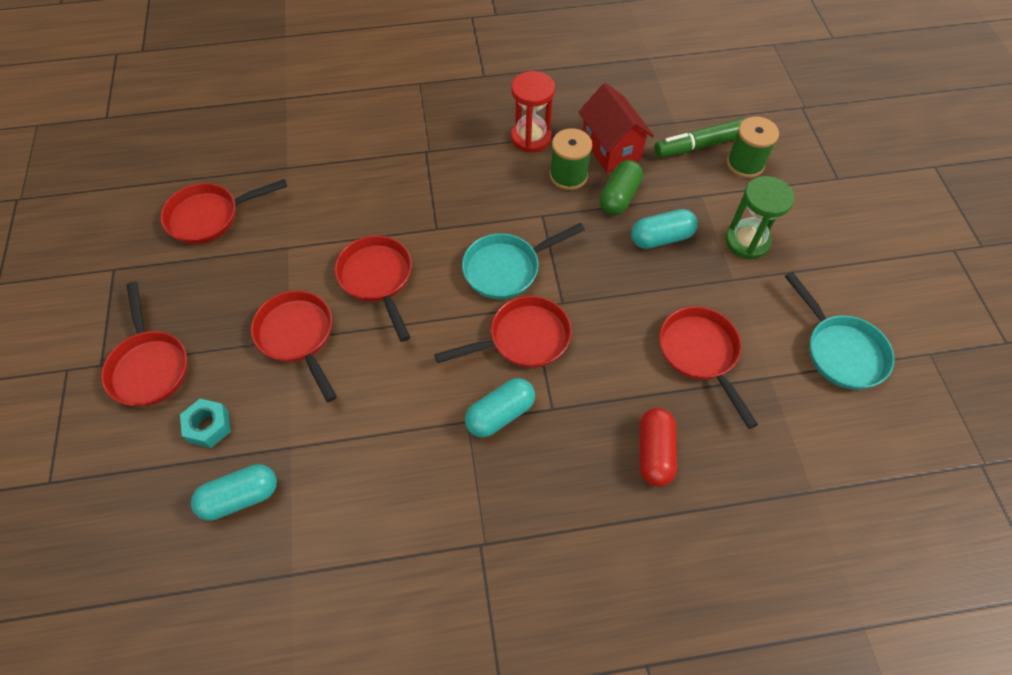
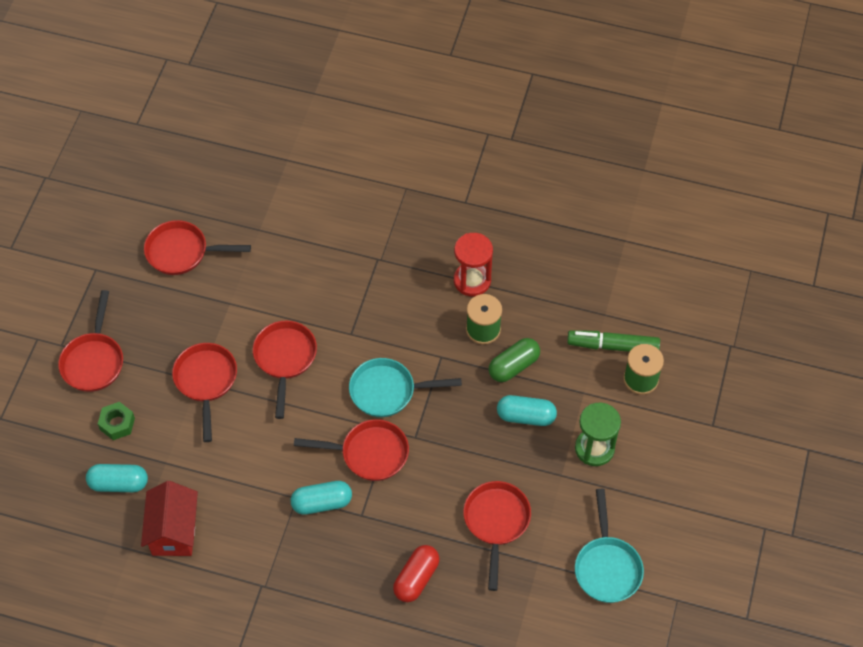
camera: 25 degrees right, 0 degrees up
turquoise nut [180,399,231,448] -> green nut [98,402,135,440]
red house [578,83,654,172] -> red house moved to [141,481,198,556]

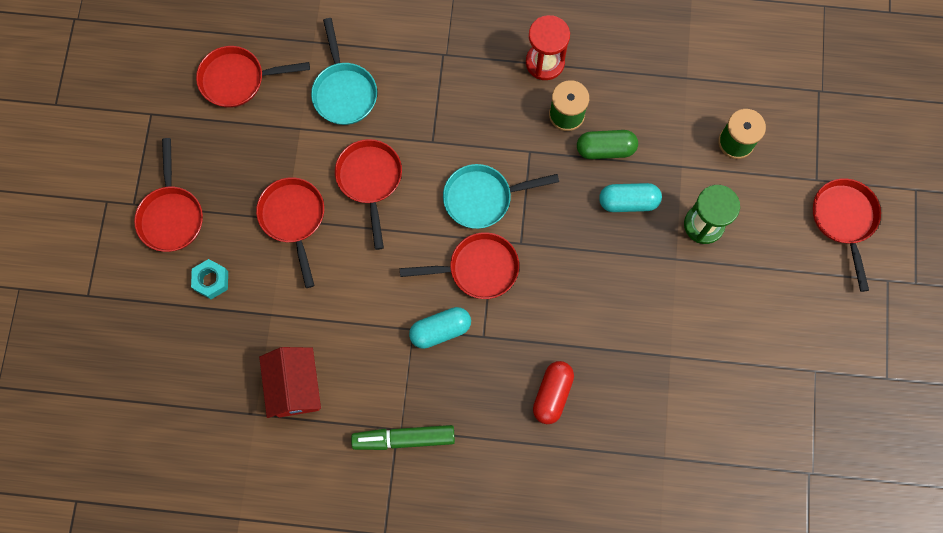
camera: 10 degrees left, 15 degrees up
turquoise capsule [86,464,148,492] -> none
green nut [98,402,135,440] -> turquoise nut [191,259,228,299]
red pan [463,481,531,591] -> red pan moved to [813,178,881,292]
green capsule [489,338,540,382] -> green capsule turned 45 degrees clockwise [577,130,638,159]
green marker [567,330,660,352] -> green marker moved to [351,425,455,450]
turquoise pan [575,489,644,603] -> turquoise pan moved to [311,18,377,125]

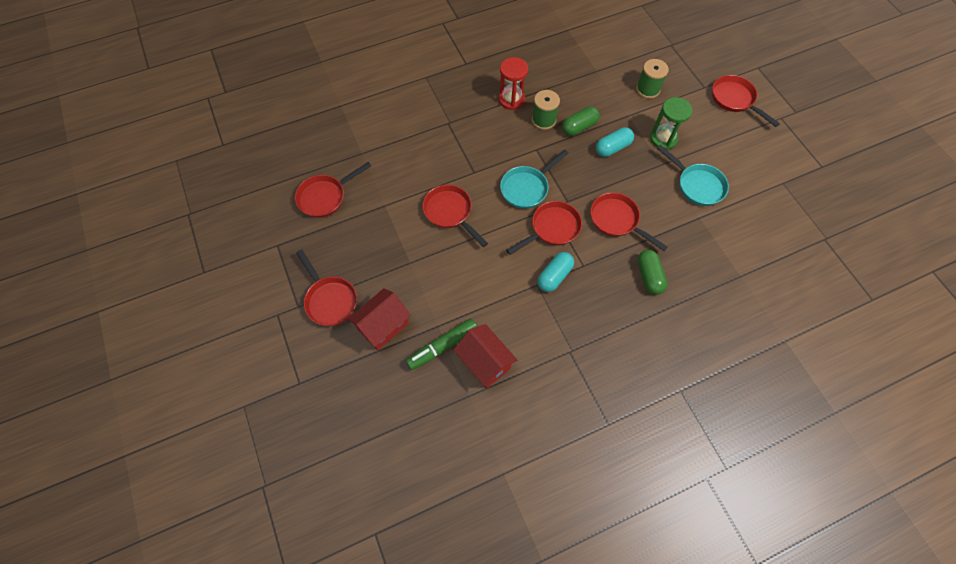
camera: 30 degrees left, 10 degrees down
turquoise nut [191,259,228,299] -> red house [348,288,411,350]
red pan [256,177,324,288] -> red pan moved to [590,192,668,251]
turquoise pan [311,18,377,125] -> turquoise pan moved to [657,145,729,206]
green marker [351,425,455,450] -> green marker moved to [406,318,477,370]
red capsule [533,361,574,424] -> green capsule [637,250,667,295]

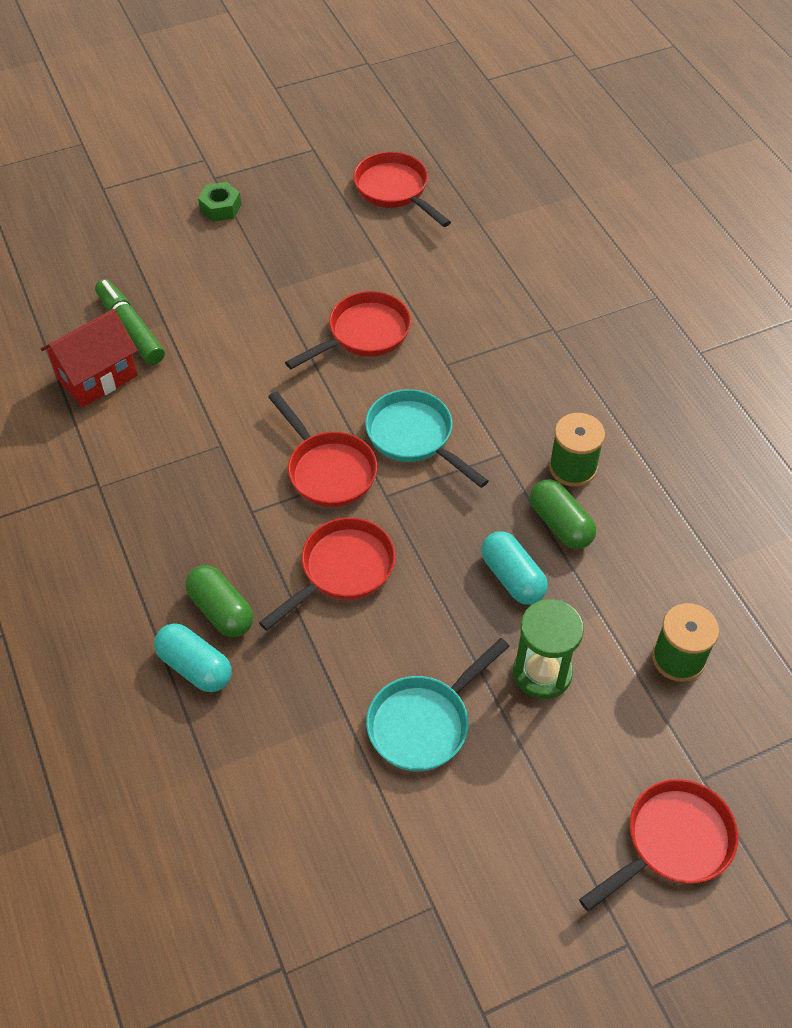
camera: 90 degrees right, 10 degrees down
red pan [296,249,357,326] -> green nut [198,182,241,222]
red house [348,288,411,350] -> none
red hourglass [499,57,528,110] -> none
turquoise capsule [538,252,574,292] -> turquoise capsule moved to [154,623,232,692]
green capsule [637,250,667,295] -> green capsule turned 60 degrees clockwise [185,565,254,637]

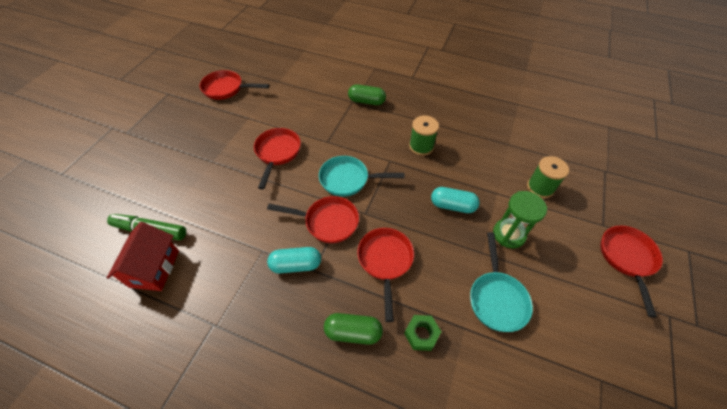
camera: 45 degrees left, 0 degrees up
turquoise capsule [154,623,232,692] -> turquoise capsule moved to [267,247,321,273]
green nut [198,182,241,222] -> green nut moved to [404,315,441,351]
green capsule [530,479,596,549] -> green capsule moved to [348,84,386,105]

